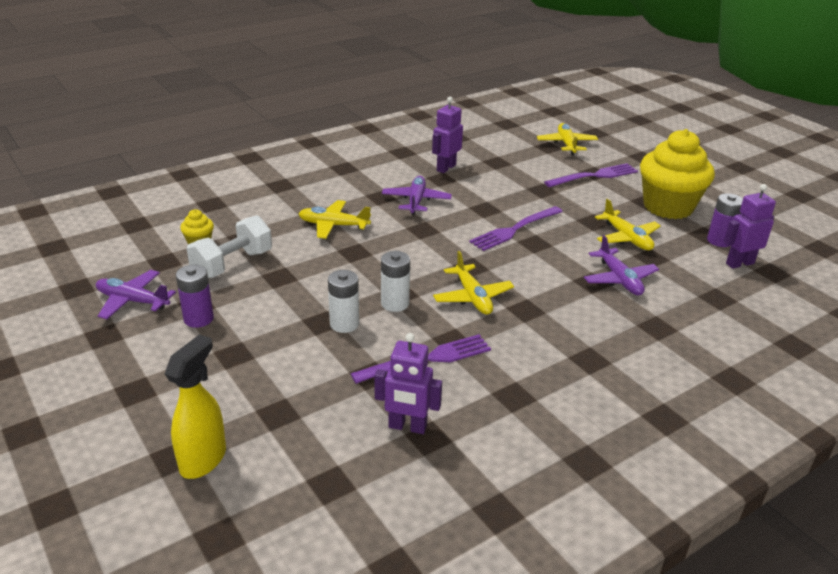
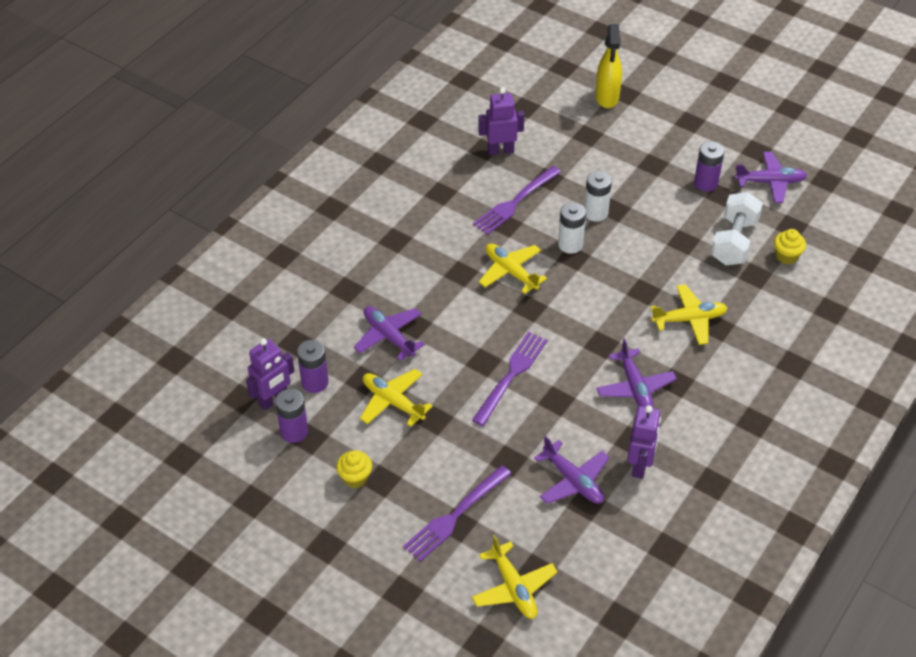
camera: 160 degrees right, 15 degrees up
yellow cupcake [640,129,715,219] -> yellow cupcake [336,451,372,488], size x0.41
none -> purple battery [297,340,329,393]
none -> purple plane [534,436,610,504]

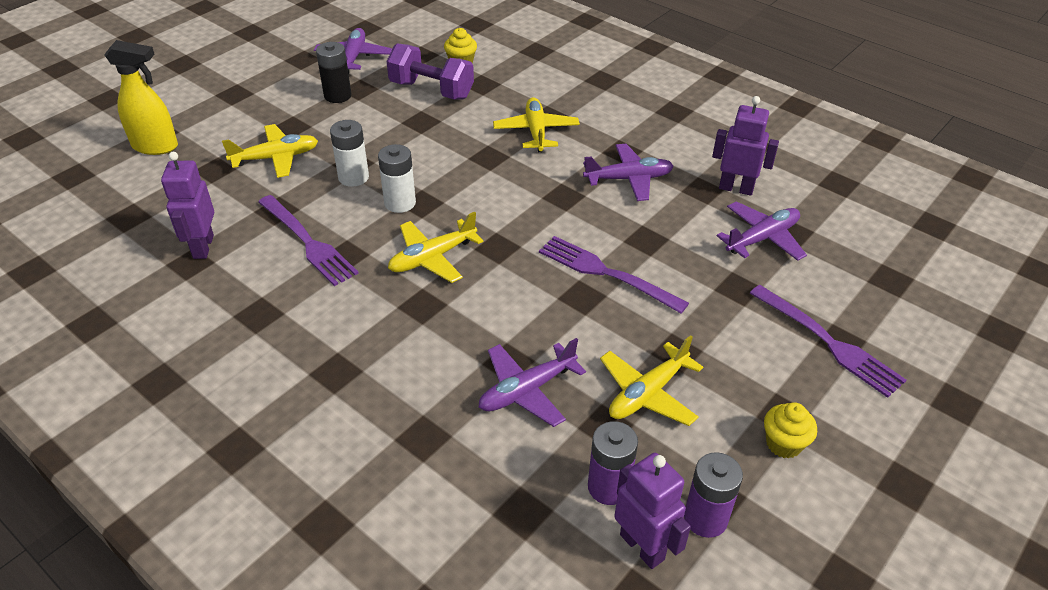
camera: 85 degrees left, 5 degrees down
yellow plane [472,535,558,619] -> yellow plane moved to [222,124,318,178]
purple battery [694,141,724,191] -> black battery [316,42,352,103]
white dumbbell [711,192,763,265] -> purple dumbbell [386,43,474,99]

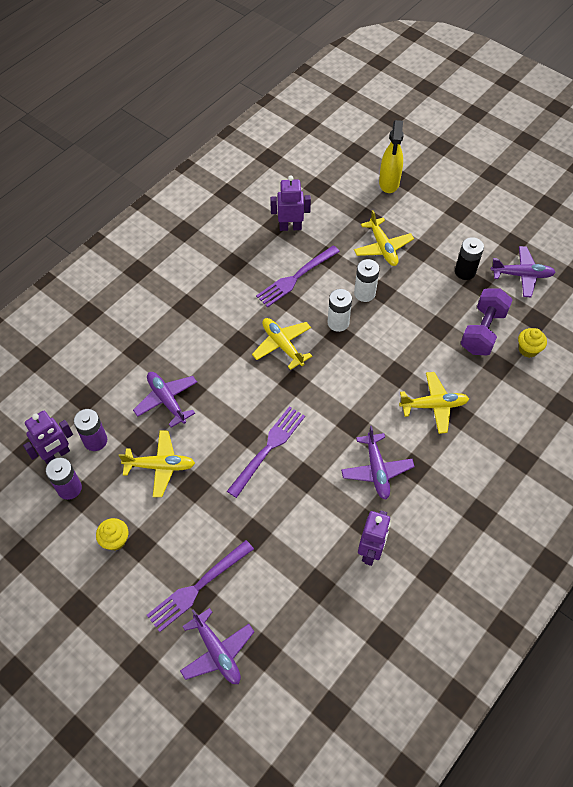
camera: 90 degrees right, 15 degrees up
yellow plane [600,335,703,426] -> yellow plane turned 135 degrees clockwise [119,431,195,497]
purple plane [717,201,807,261] -> purple plane moved to [180,608,254,684]

